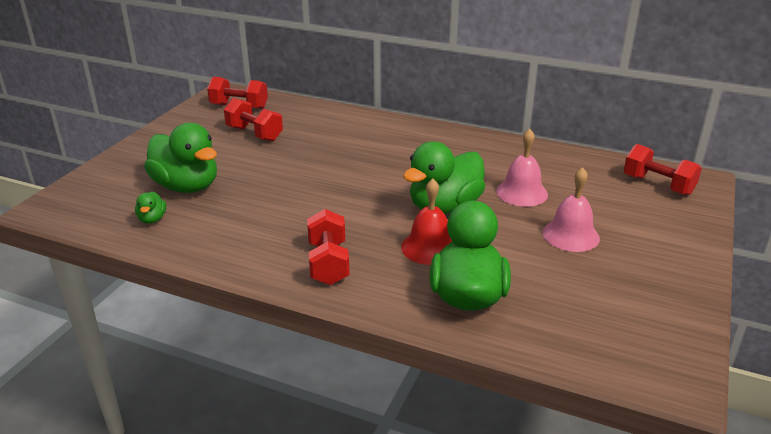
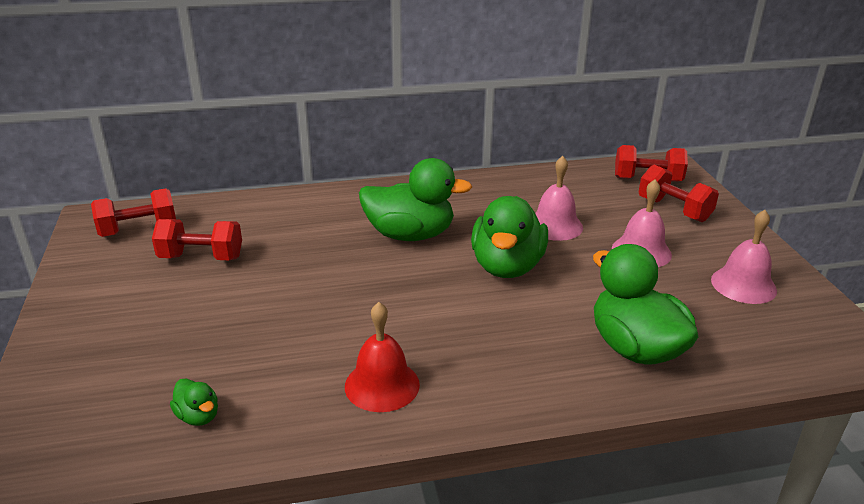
camera: 35 degrees left, 0 degrees up
green duck [144,123,217,193] -> green duck moved to [359,158,472,241]
red dumbbell [307,209,350,285] -> red dumbbell moved to [639,165,719,222]
red bell [401,179,452,265] -> red bell moved to [345,302,420,412]
none -> pink bell [711,210,777,304]

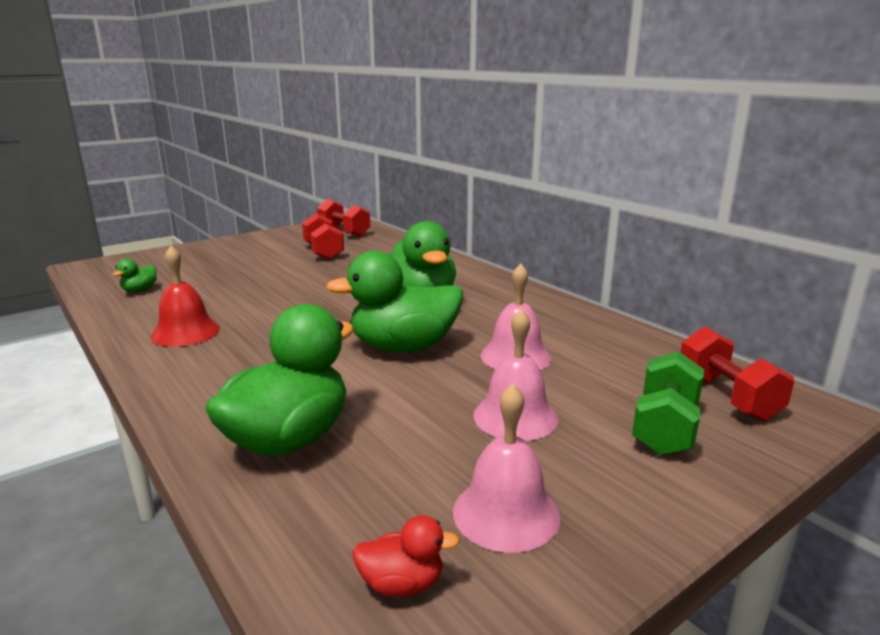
camera: 65 degrees right, 10 degrees down
red dumbbell [639,165,719,222] -> green dumbbell [632,351,704,456]
none -> red duck [352,515,460,597]

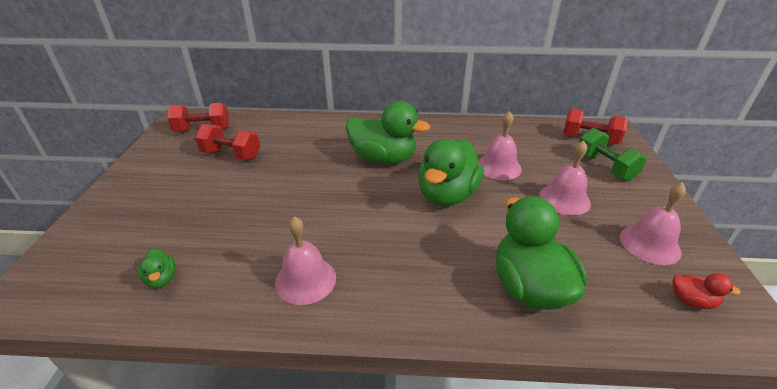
camera: 50 degrees left, 15 degrees up
red bell [151,246,220,347] -> pink bell [275,216,336,305]
red duck [352,515,460,597] -> red duck turned 75 degrees clockwise [672,273,741,309]

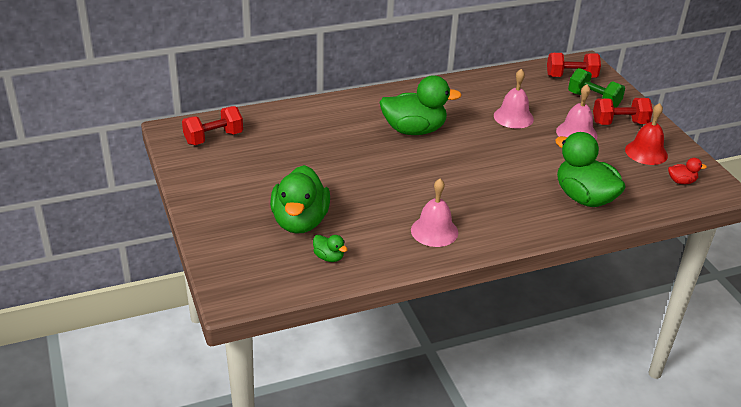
camera: 25 degrees left, 0 degrees up
red dumbbell [195,124,260,160] -> red dumbbell moved to [593,98,653,125]
green duck [418,139,484,206] -> green duck moved to [270,165,330,234]
pink bell [620,182,686,265] -> red bell [625,103,668,165]

